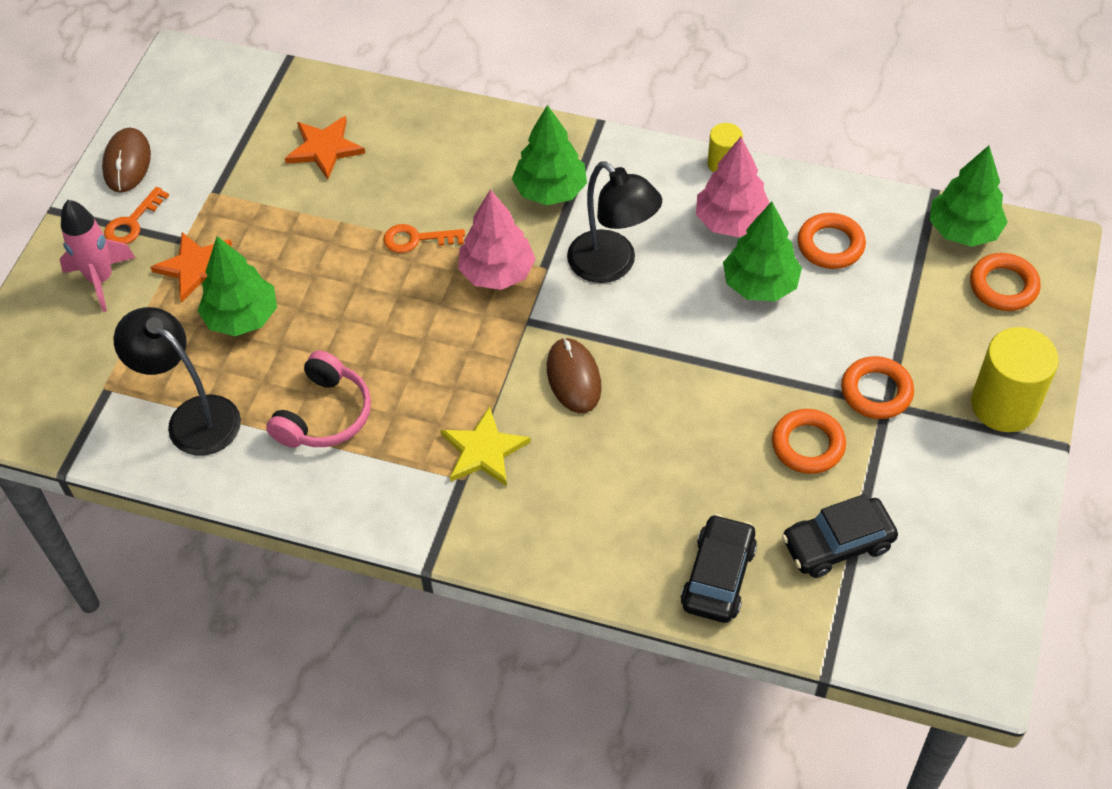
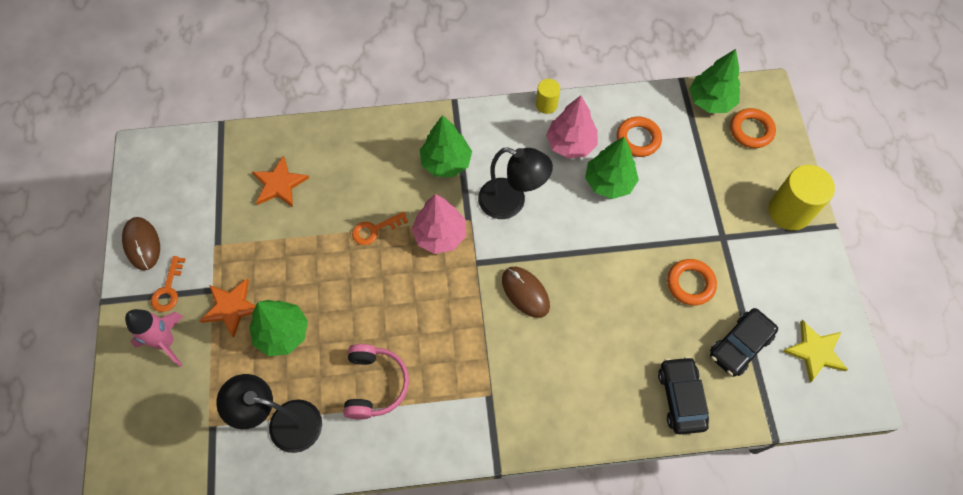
camera: 25 degrees left, 10 degrees up
yellow star [441,406,531,486] -> yellow star moved to [782,320,848,382]
orange ring [841,356,914,419] -> none

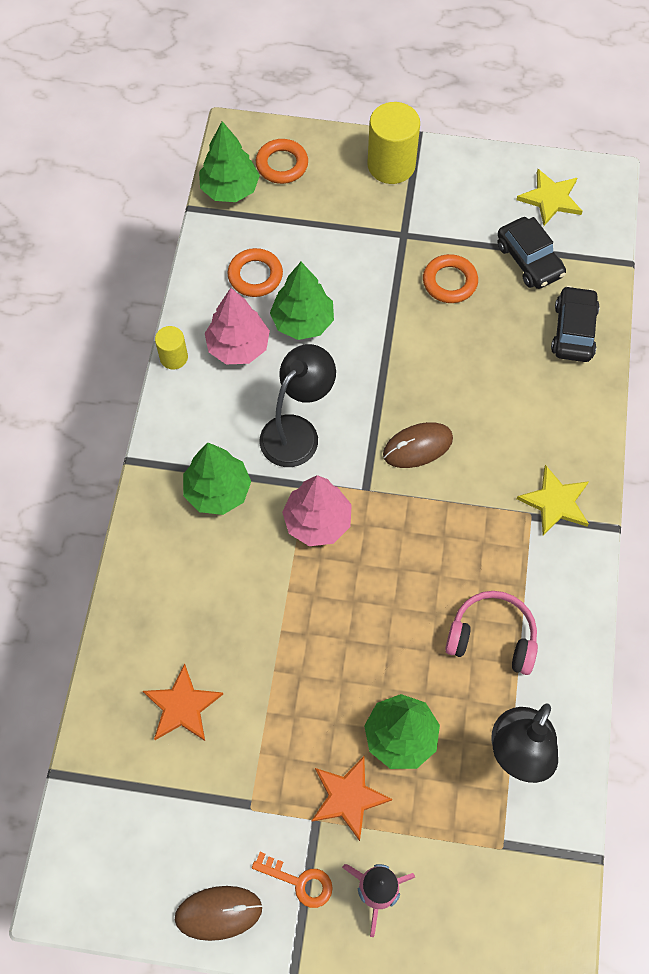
camera: 75 degrees left, 0 degrees up
orange key [352,212,408,245] -> none
black car [658,356,709,435] -> black car turned 90 degrees clockwise [551,286,600,362]
none -> yellow star [517,465,589,535]

